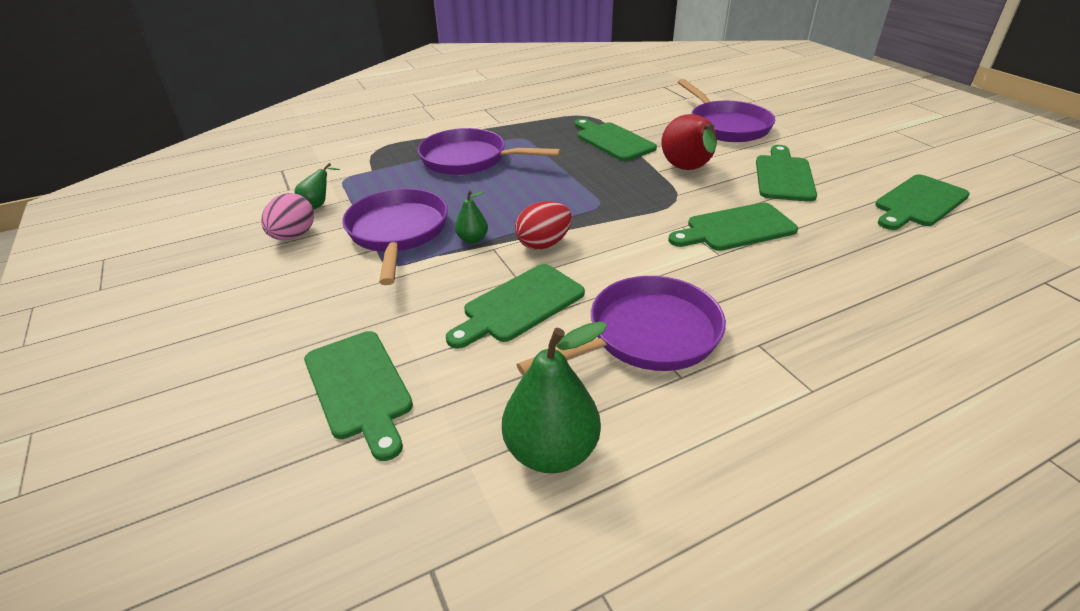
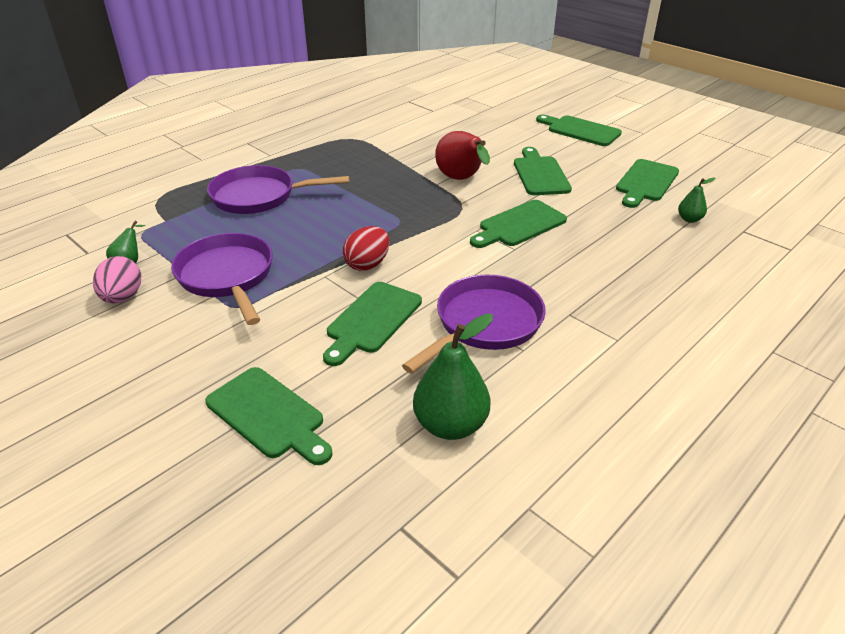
camera: 20 degrees left, 0 degrees up
green pear [455,190,488,244] -> green pear moved to [678,178,715,223]
green cutting board [575,119,657,161] -> green cutting board moved to [536,115,622,146]
purple pan [678,79,775,142] -> none

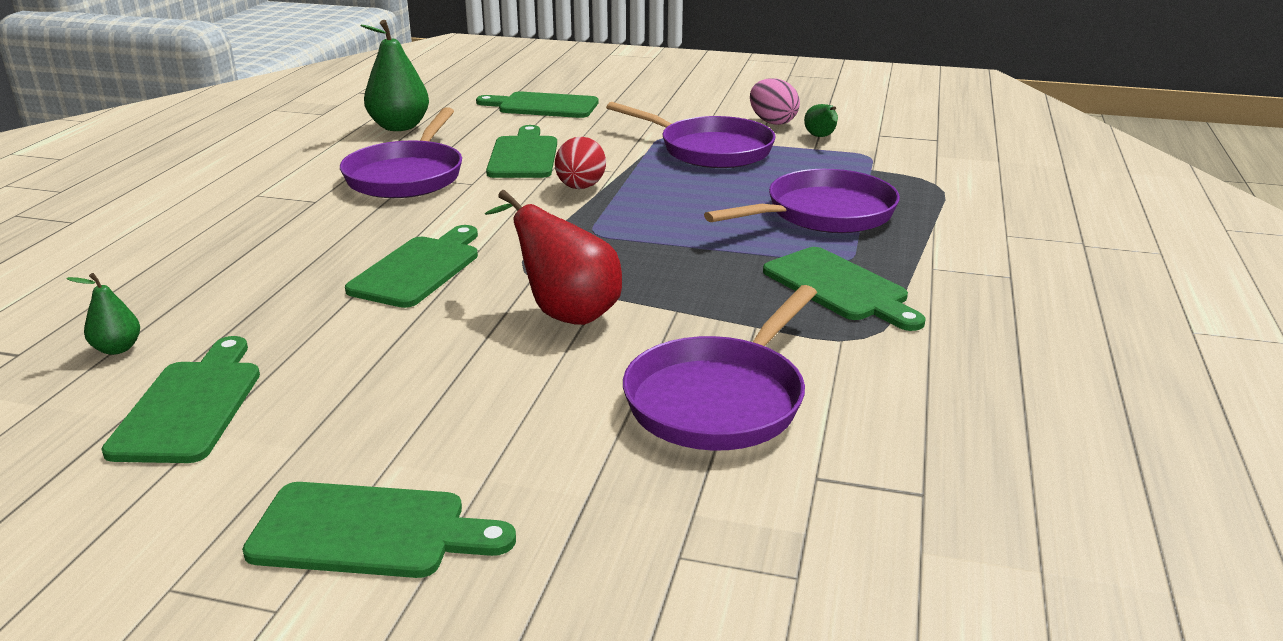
camera: 150 degrees right, 10 degrees down
green cutting board [514,147,572,195] -> green cutting board moved to [763,247,926,331]
none -> purple pan [623,285,817,450]

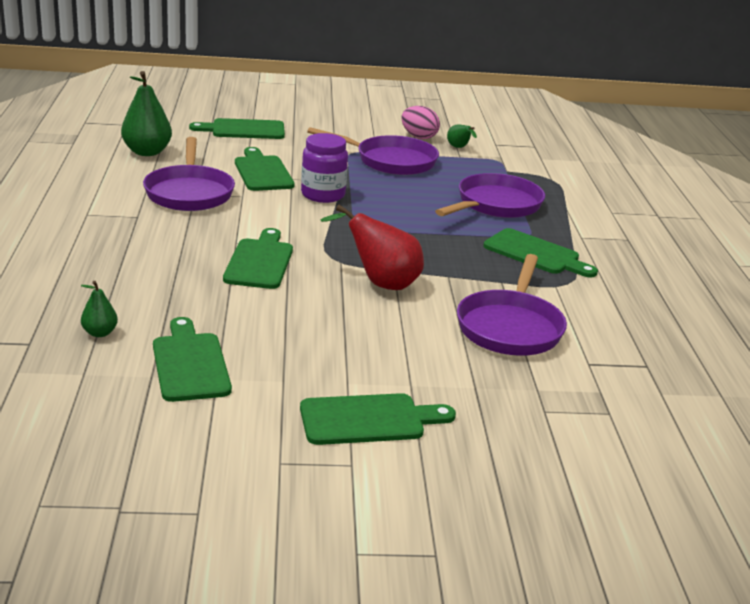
camera: 20 degrees left, 0 degrees up
red egg [555,137,606,189] -> purple jar [301,133,348,203]

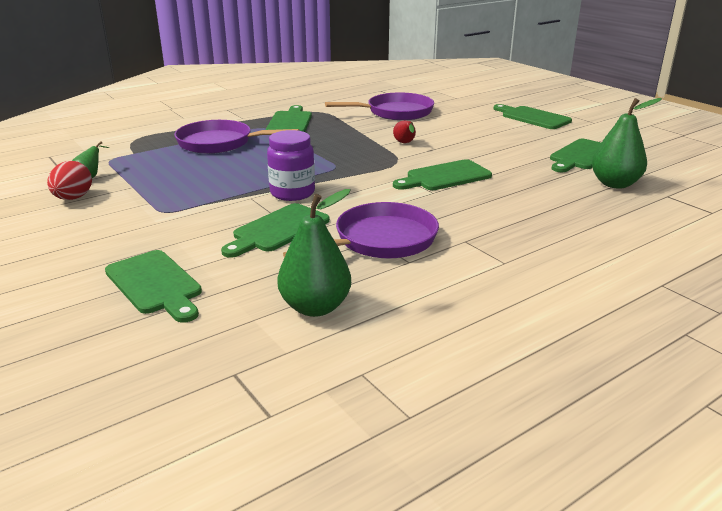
camera: 120 degrees left, 0 degrees up
green pear [81,281,118,337] -> green pear [592,98,662,189], size x1.95
purple pan [307,127,439,175] -> none
red pear [321,205,424,290] -> red pear [393,121,416,143], size x0.51
pink egg [401,106,440,139] -> red egg [47,161,92,200]

